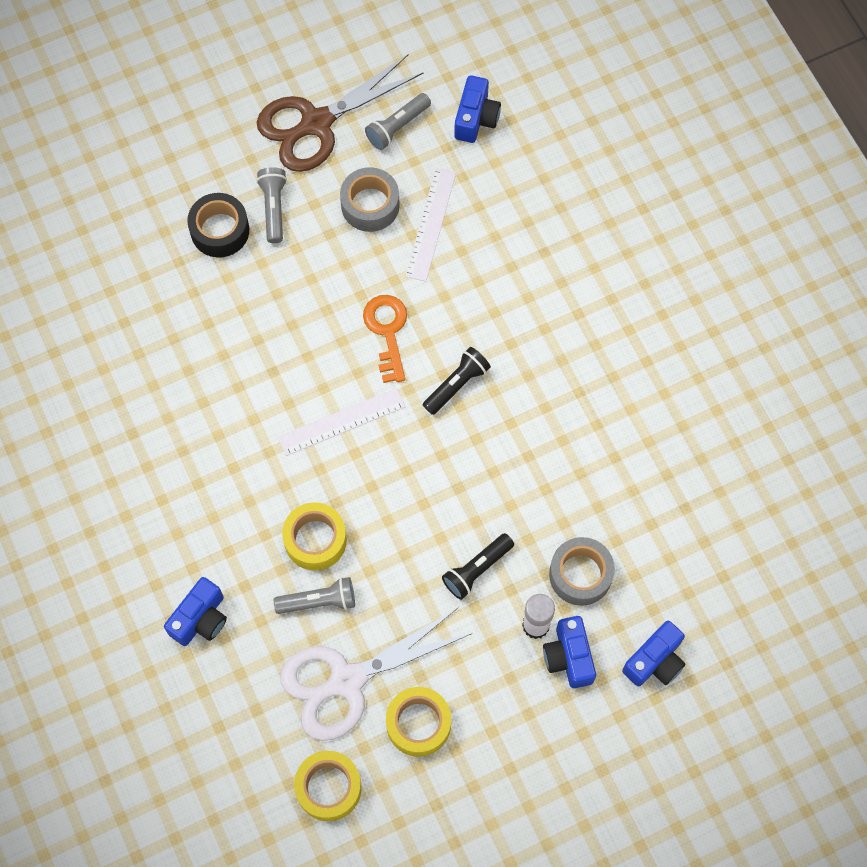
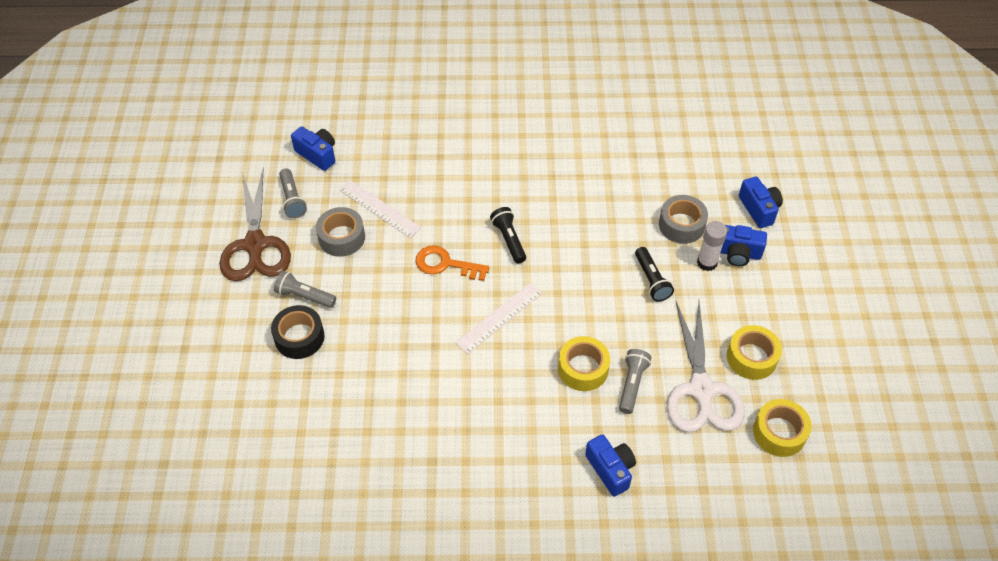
camera: 65 degrees left, 15 degrees down
white ruler [278,388,405,456] -> white ruler turned 45 degrees clockwise [455,283,542,354]

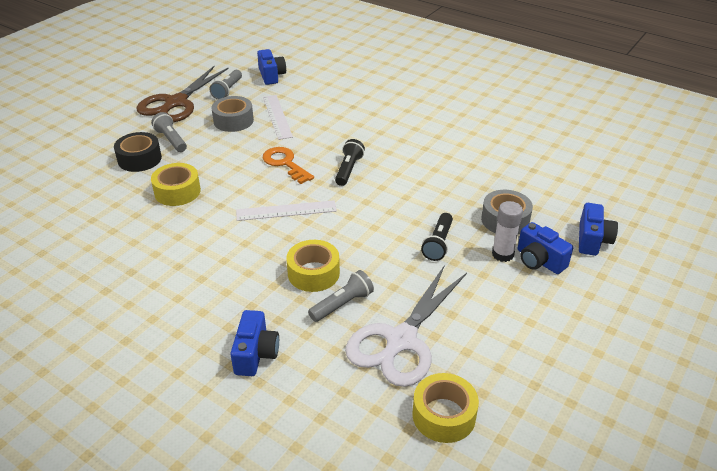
camera: 35 degrees right, 15 degrees down
yellow tape [727,325,782,380] -> yellow tape moved to [151,163,201,206]

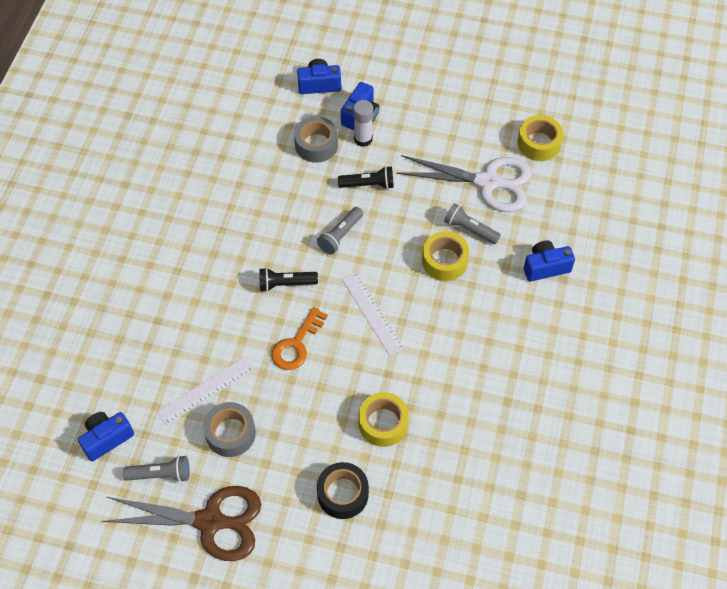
camera: 110 degrees left, 20 degrees up
grey flashlight [151,112,187,152] -> grey flashlight moved to [317,207,363,255]

